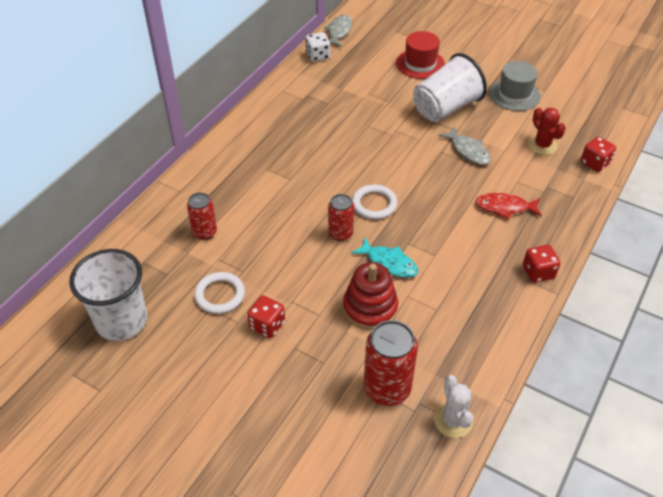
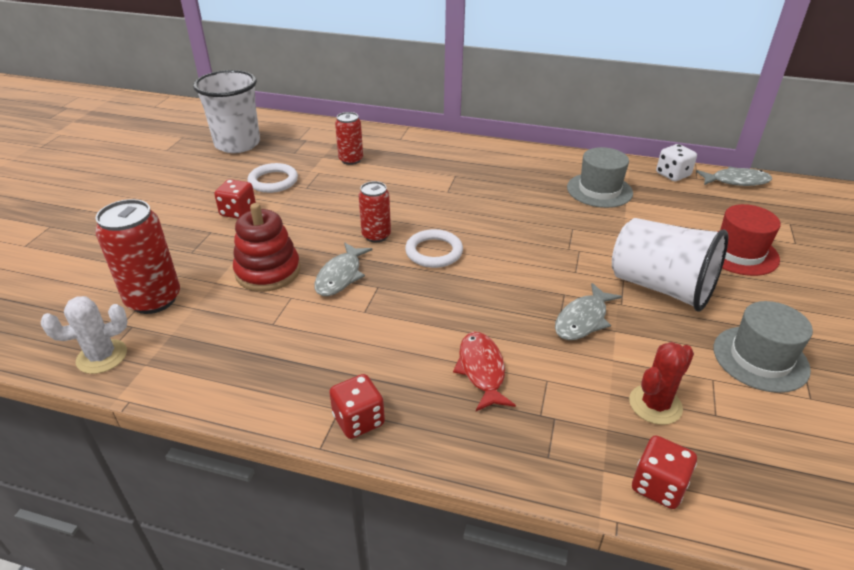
camera: 75 degrees right, 10 degrees down
turquoise fish [351,238,419,278] -> grey fish [314,243,373,296]
none -> grey hat [567,147,633,208]

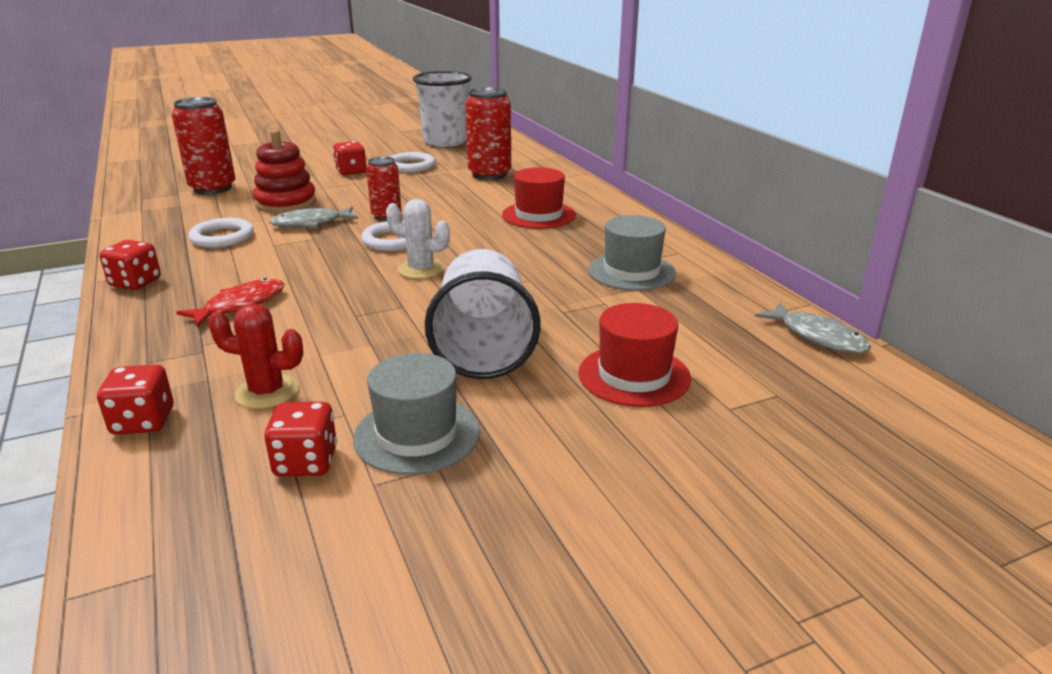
camera: 50 degrees right, 10 degrees down
white cactus [41,296,127,374] -> white cactus moved to [386,199,450,279]
red can [335,112,363,165] -> red can [465,87,511,180], size x1.65
grey fish [555,283,622,340] -> none
white dice [656,144,697,181] -> none
none -> white ring [188,218,254,248]
none -> red dice [264,402,337,476]
none -> red hat [502,167,576,229]

